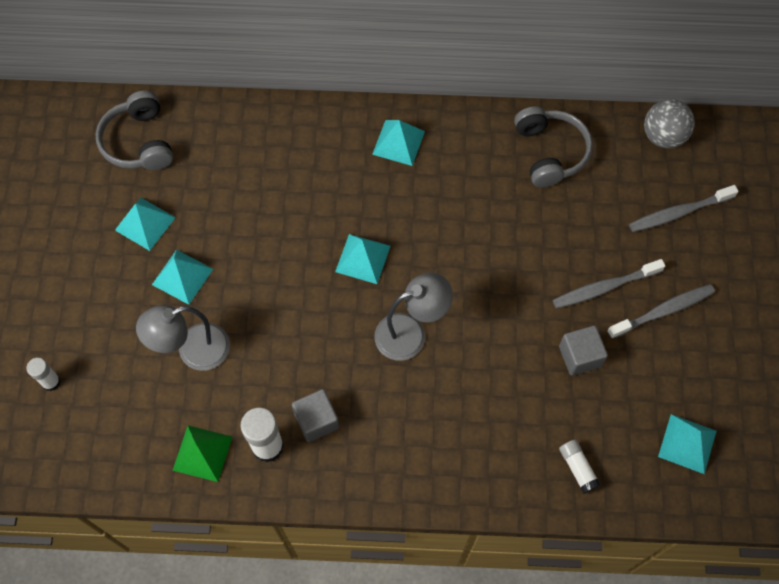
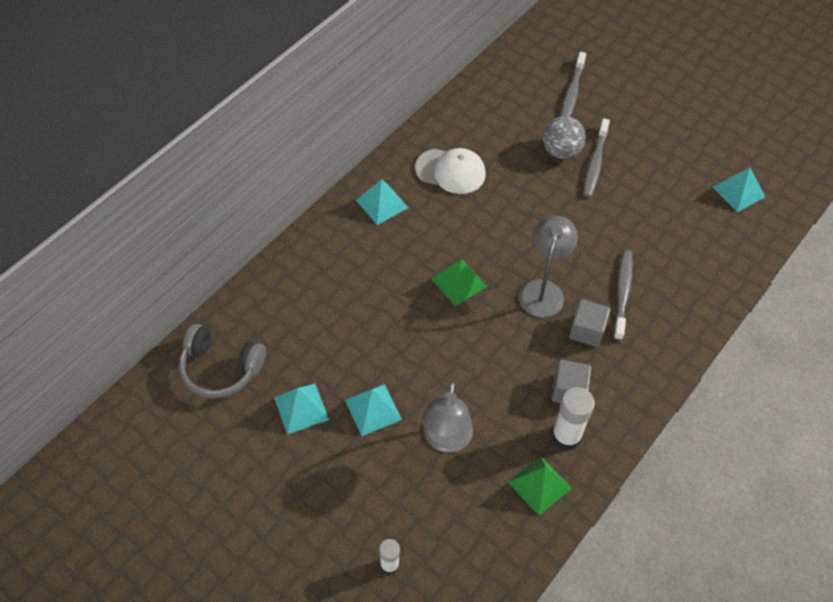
camera: 55 degrees left, 10 degrees down
turquoise pyramid [335,234,391,284] -> green pyramid [431,259,487,306]
grey headphones [514,106,593,188] -> none
grey cube [559,326,608,376] -> grey cube moved to [569,299,611,347]
white glue stick [559,440,601,494] -> none
grey toothbrush [607,284,715,339] -> grey toothbrush moved to [614,250,633,340]
grey ball [644,99,695,149] -> grey ball moved to [543,116,586,159]
none -> white cap [415,148,486,194]

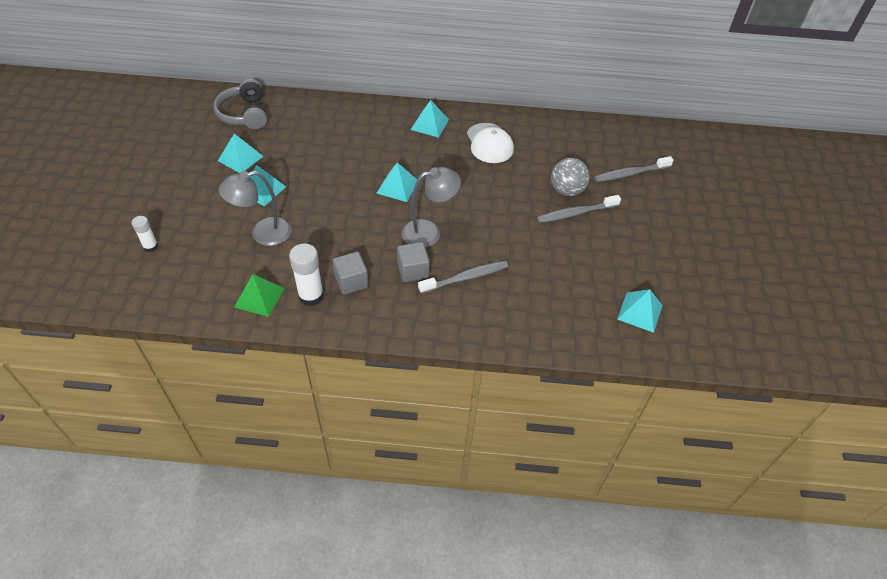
camera: 55 degrees right, 5 degrees down
green pyramid [431,259,487,306] -> turquoise pyramid [377,162,417,202]

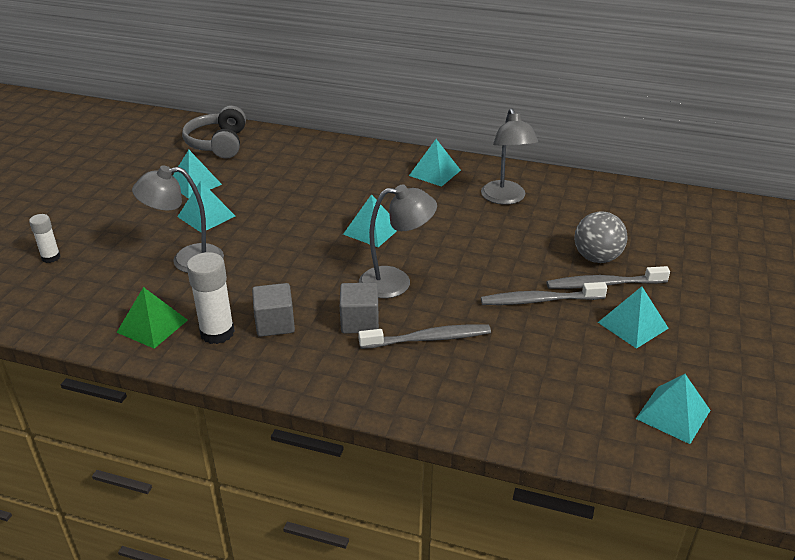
camera: 15 degrees right, 15 degrees down
white cap [467,123,514,163] -> grey lamp [481,108,538,205]
grey toothbrush [594,156,674,182] -> grey toothbrush moved to [481,282,607,305]
none -> turquoise pyramid [598,286,669,349]

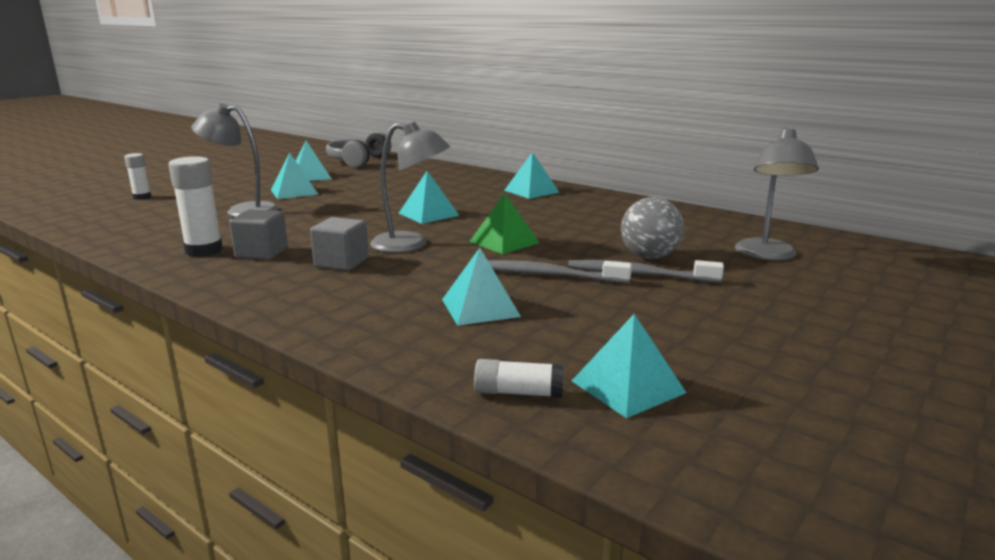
camera: 20 degrees right, 15 degrees down
green pyramid [116,287,188,349] -> green pyramid moved to [469,193,540,254]
grey toothbrush [358,324,491,349] -> none
grey lamp [481,108,538,205] -> grey lamp moved to [735,128,819,261]
turquoise pyramid [598,286,669,349] -> turquoise pyramid moved to [442,248,521,326]
none -> white glue stick [474,359,564,398]

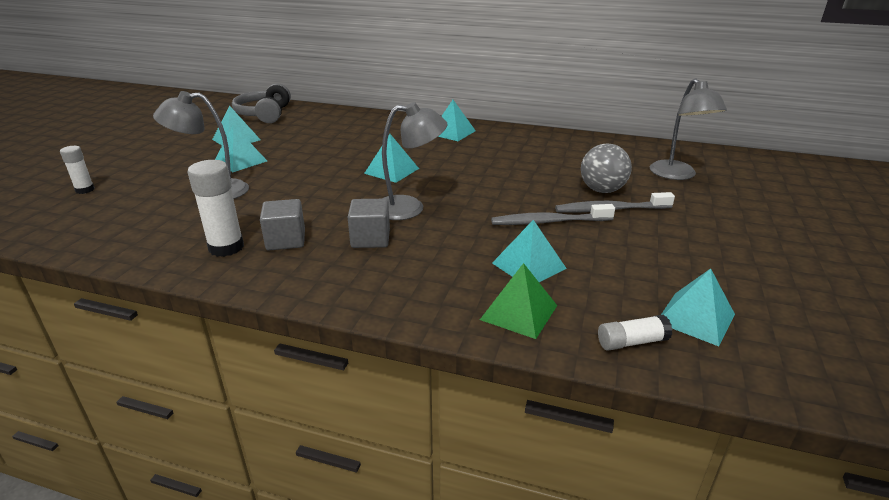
camera: 20 degrees left, 10 degrees up
green pyramid [469,193,540,254] -> green pyramid moved to [480,263,557,339]

